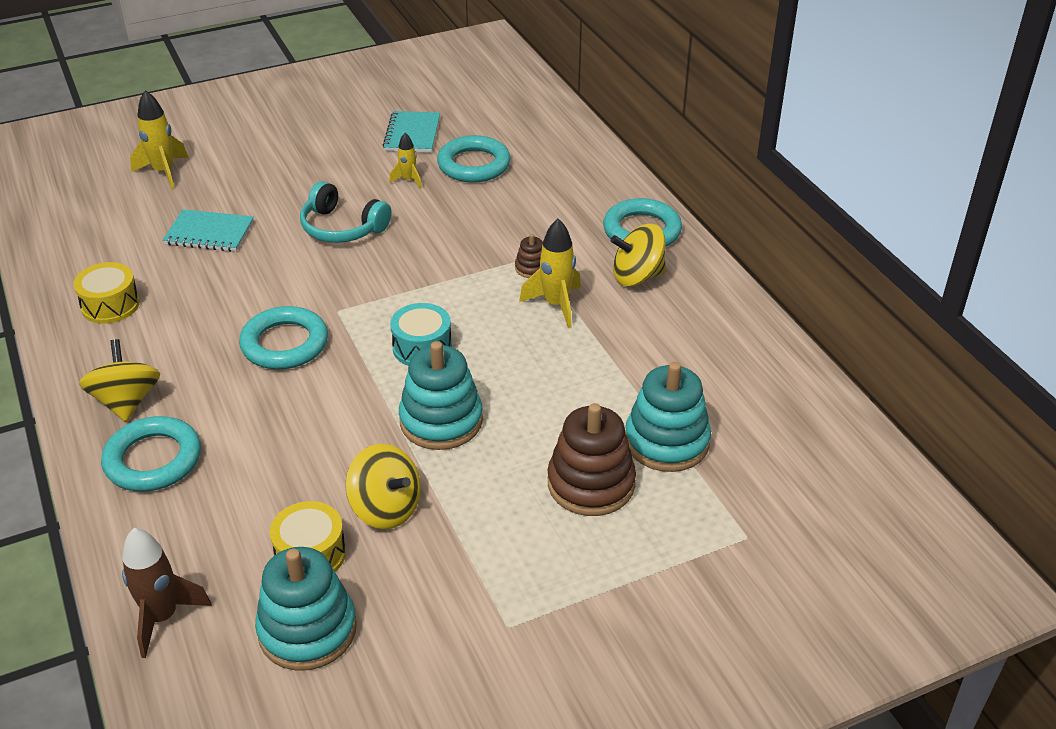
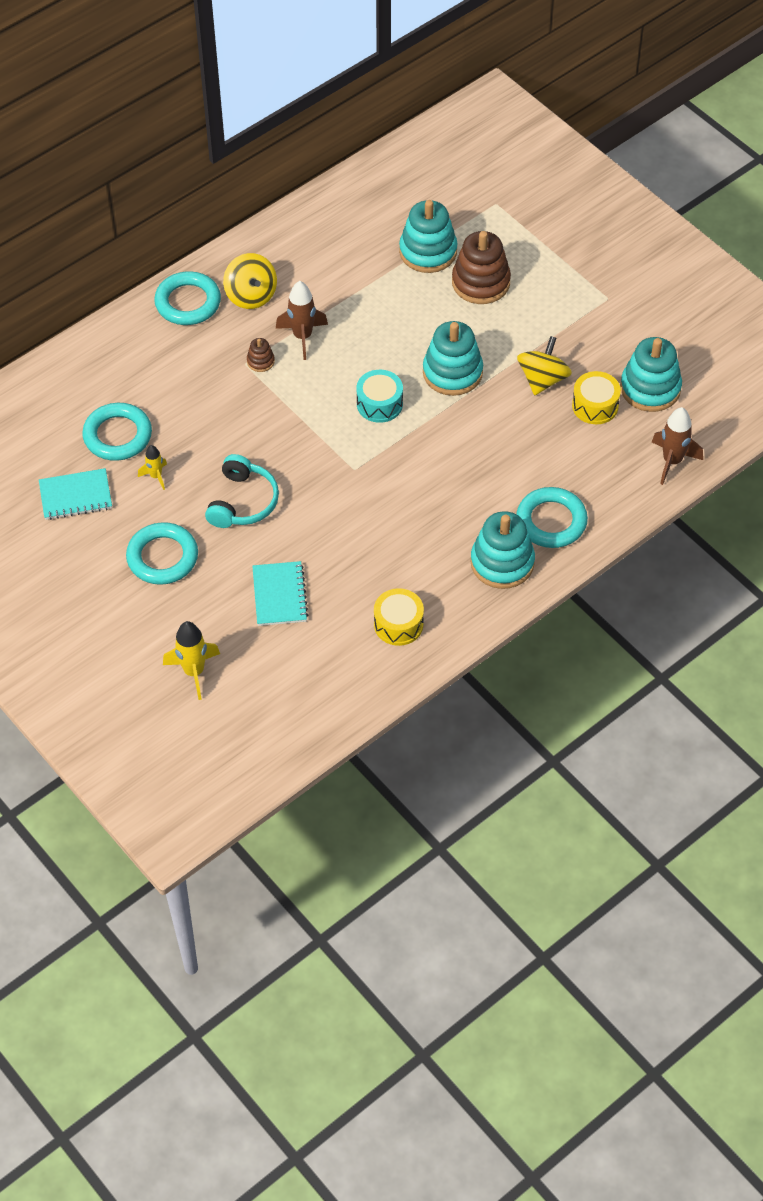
camera: 105 degrees left, 15 degrees up
yellow spinning top [79,339,160,422] -> turquoise stacking toy [470,511,535,589]
turquoise ring [239,306,328,370] -> turquoise ring moved to [126,522,198,585]
yellow rocket [519,219,581,328] -> brown rocket [276,281,328,360]

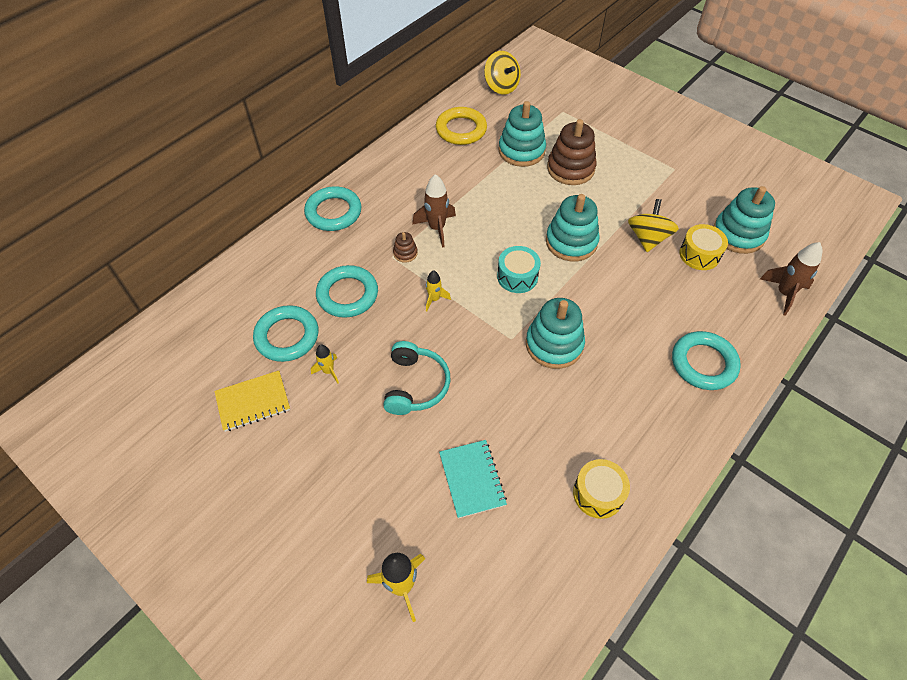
camera: 10 degrees left, 0 degrees up
turquoise notebook [39,468,112,520] -> yellow notebook [214,371,290,432]
turquoise ring [126,522,198,585] -> turquoise ring moved to [316,265,378,318]
yellow spinning top [223,253,277,309] -> yellow spinning top moved to [484,51,521,94]
turquoise stacking toy [470,511,535,589] -> turquoise stacking toy moved to [526,298,585,369]
none -> yellow rocket [426,270,451,311]
none -> yellow ring [436,107,487,145]

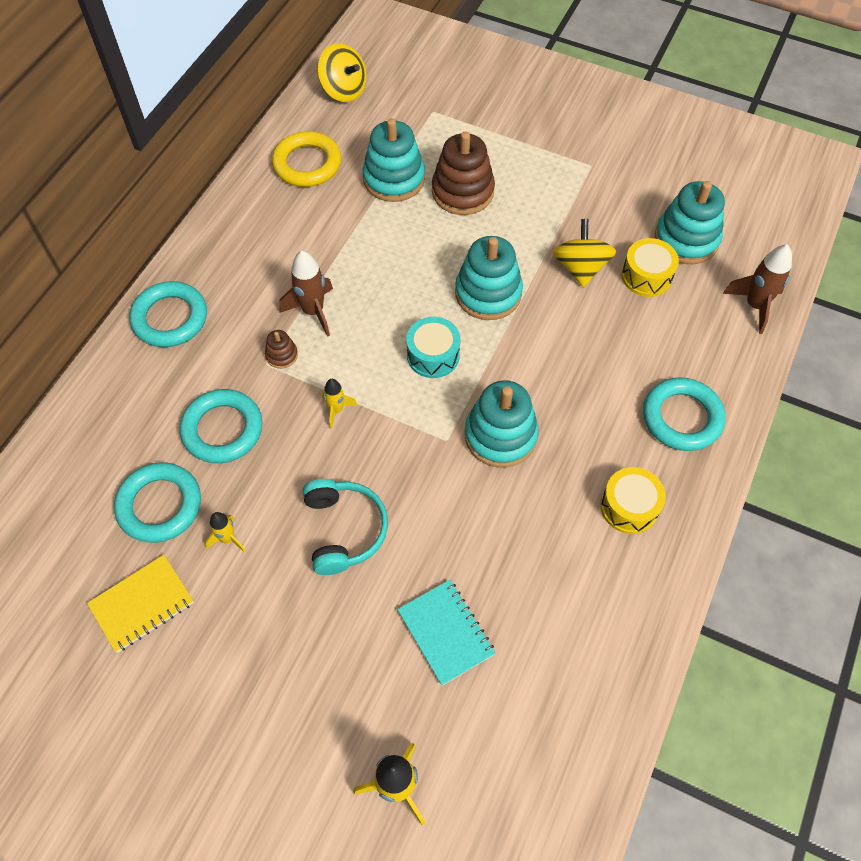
camera: 15 degrees left, 5 degrees up
yellow drum [573,459,630,519] -> yellow drum moved to [601,467,666,534]

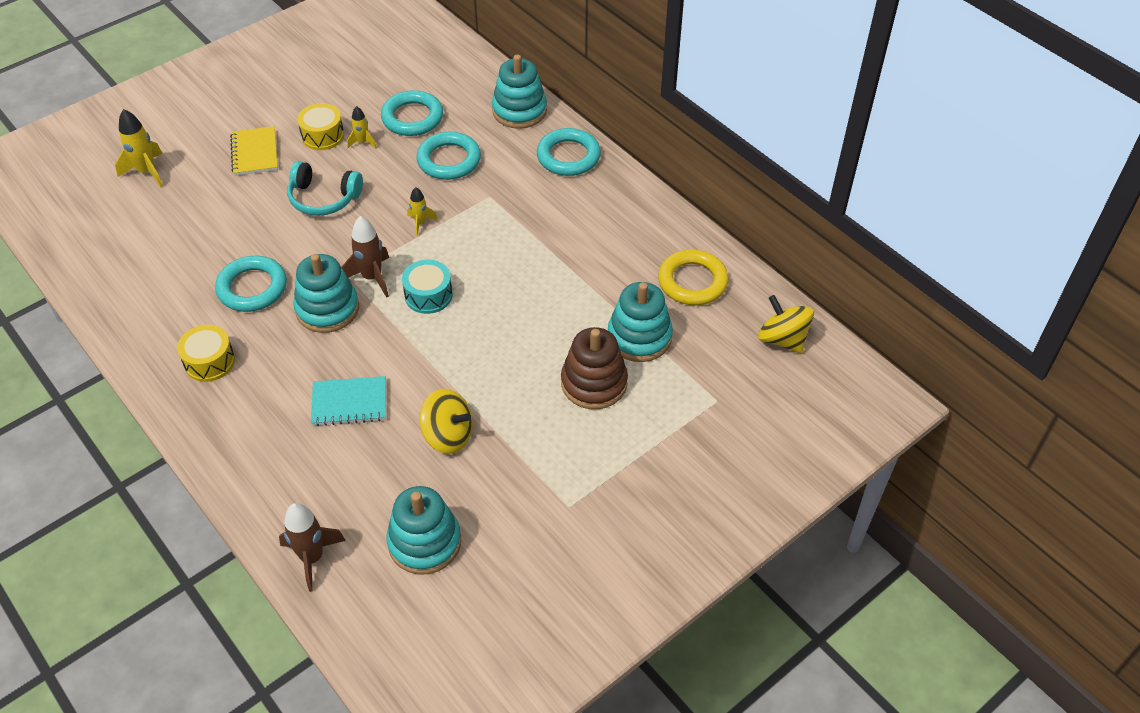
camera: 115 degrees right, 10 degrees down
yellow notebook [87,555,194,653] -> yellow notebook moved to [230,126,278,176]
brown stacking toy [265,330,298,369] -> none
brown rocket [279,250,333,337] -> brown rocket moved to [341,216,389,298]
yellow spinning top [317,43,367,102] -> yellow spinning top turned 75 degrees clockwise [758,295,814,354]
turquoise notebook [397,580,496,686] -> turquoise notebook moved to [311,376,386,426]
turquoise stacking toy [455,236,523,320] -> turquoise stacking toy moved to [492,54,547,129]
yellow drum [622,238,679,297] -> yellow drum moved to [297,103,344,150]
turquoise ring [643,377,726,451] -> turquoise ring moved to [215,256,287,312]

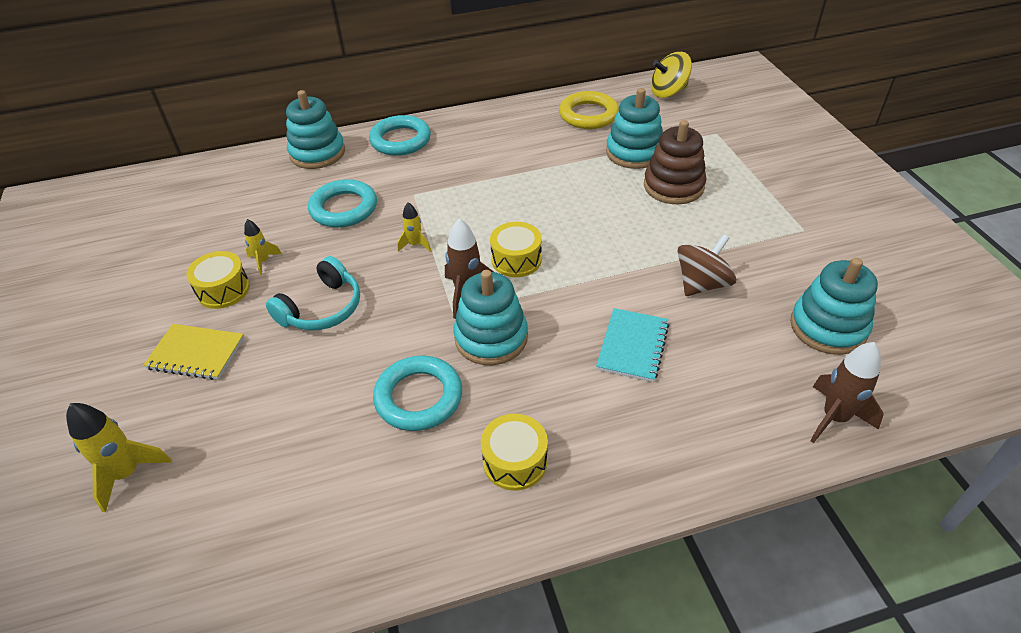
camera: 65 degrees left, 5 degrees down
turquoise ring [381,90,443,136] -> none
turquoise drum [402,260,453,314] -> yellow drum [490,222,542,277]
yellow spinning top [419,389,473,454] -> brown spinning top [677,234,736,296]

